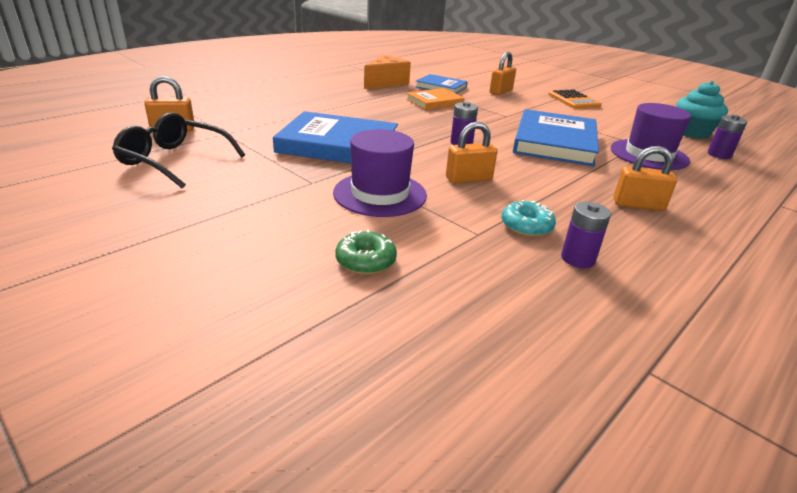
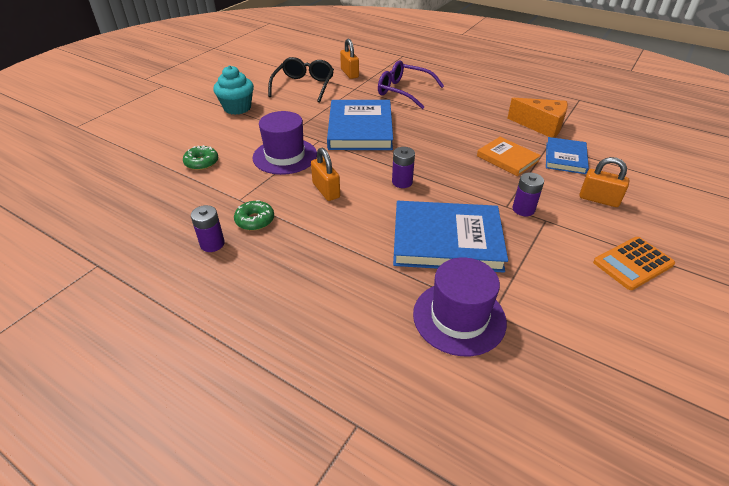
camera: 80 degrees right, 10 degrees up
turquoise donut [502,200,556,237] -> green donut [234,200,274,231]
orange padlock [614,146,677,211] -> none
turquoise cupcake [676,81,728,139] -> turquoise cupcake moved to [214,65,254,115]
purple battery [708,115,747,159] -> purple battery moved to [512,172,544,216]
none -> purple glasses [378,60,444,109]

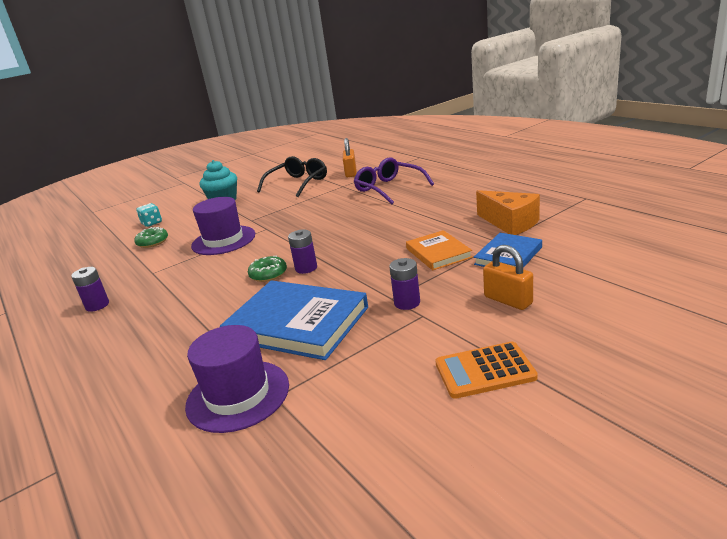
camera: 25 degrees right, 15 degrees down
green donut [234,200,274,231] -> green donut moved to [248,256,287,282]
orange padlock [311,148,340,201] -> none
blue book [327,100,393,150] -> none
none -> turquoise dice [136,203,162,227]

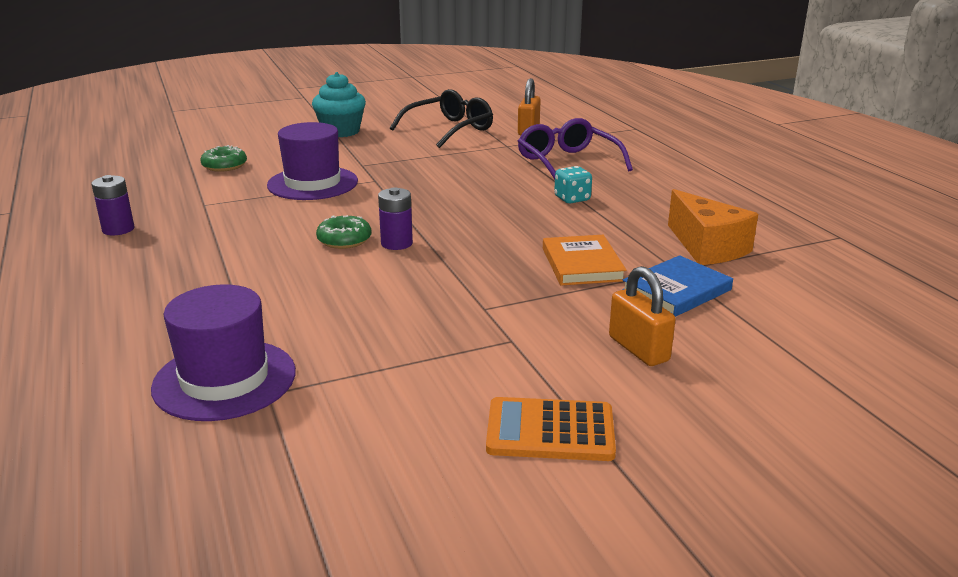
camera: 10 degrees right, 0 degrees up
turquoise dice [136,203,162,227] -> turquoise dice moved to [554,166,592,203]
blue book [220,280,368,360] -> none
purple battery [389,258,420,310] -> none

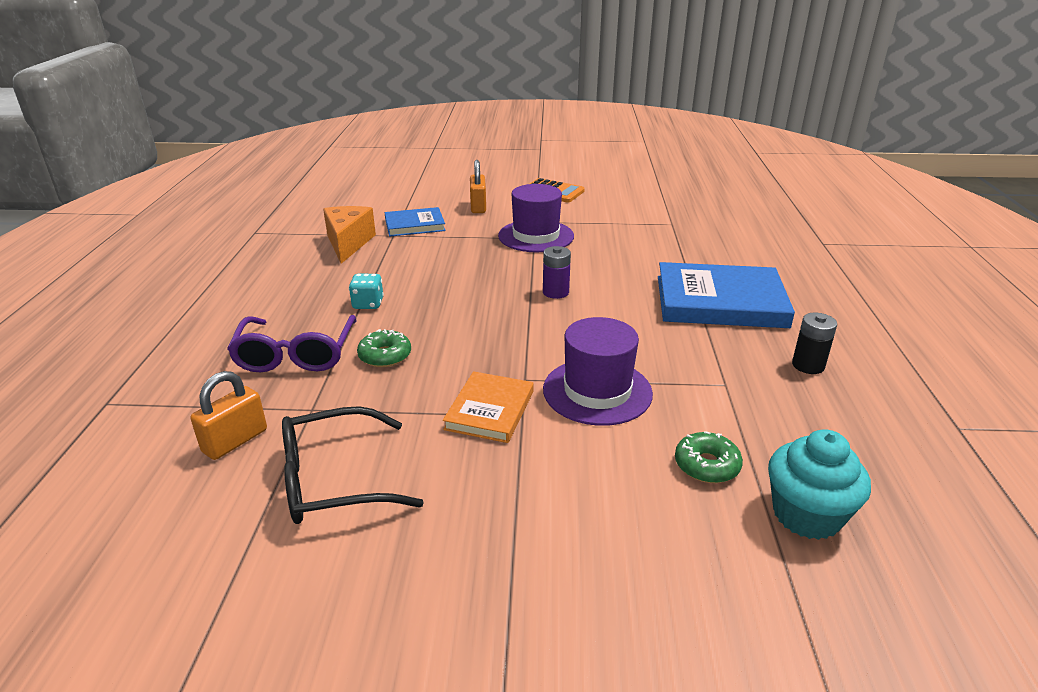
camera: 155 degrees left, 5 degrees up
purple battery [91,175,135,235] -> black battery [792,313,837,374]
purple hat [151,284,296,421] -> purple hat moved to [498,184,574,252]
turquoise cupcake [312,72,366,137] -> turquoise cupcake moved to [768,429,871,540]
green donut [316,215,371,249] -> green donut moved to [357,329,411,367]
orange book [543,235,626,285] -> orange book moved to [443,371,533,443]
none -> blue book [658,262,795,328]

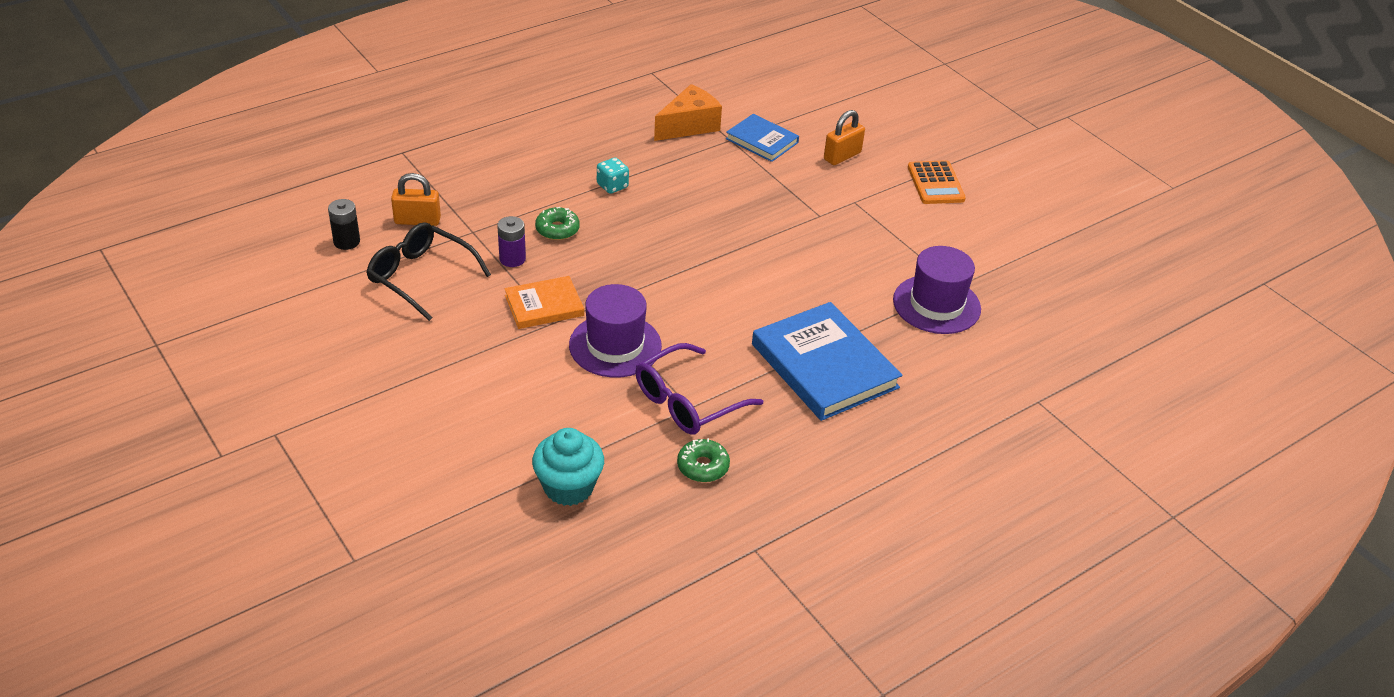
camera: 50 degrees right, 10 degrees up
purple glasses [227,315,357,372] -> purple glasses moved to [635,343,763,435]
purple hat [498,184,574,252] -> purple hat moved to [893,246,981,334]
purple battery [543,246,571,299] -> purple battery moved to [497,216,526,267]
green donut [675,431,743,483] -> green donut moved to [677,438,730,482]
black battery [792,313,837,374] -> black battery moved to [328,199,360,250]

